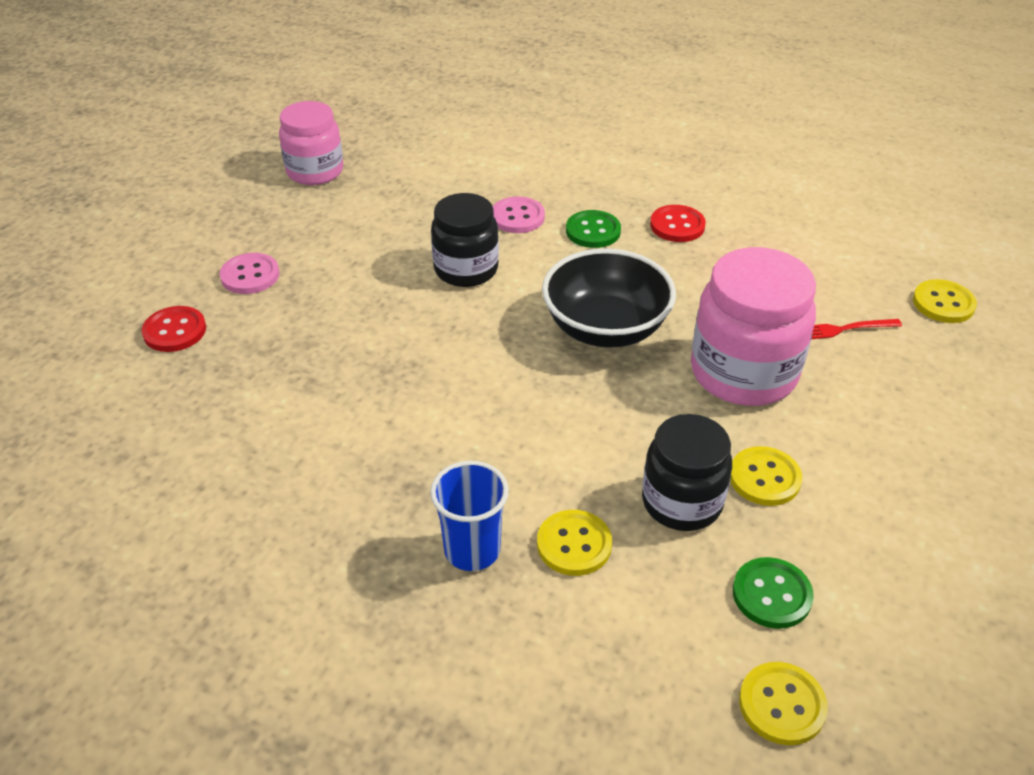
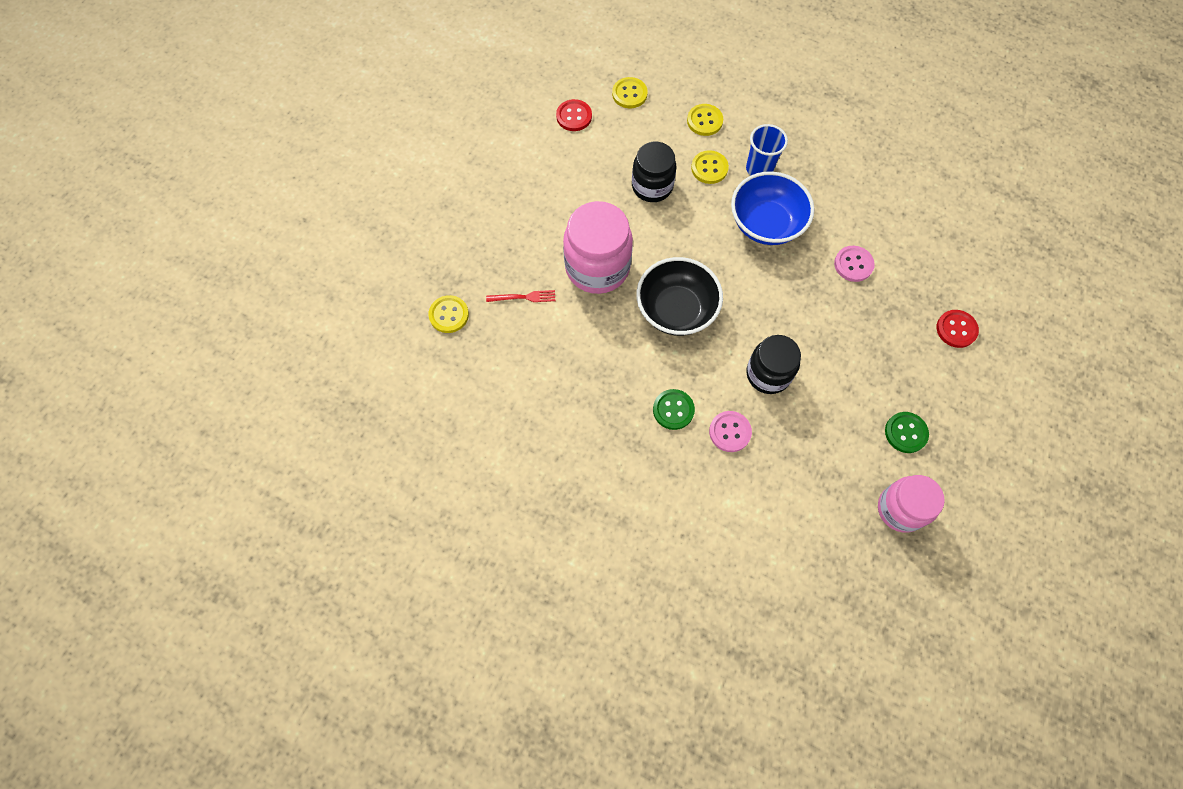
camera: 175 degrees left, 25 degrees up
pink button [220,253,279,294] -> pink button moved to [834,246,875,282]
red button [650,205,706,242] -> red button moved to [556,99,592,131]
yellow button [730,446,802,506] -> yellow button moved to [687,104,723,136]
green button [733,557,814,629] -> green button moved to [885,412,929,453]
none -> blue bowl [731,171,814,245]

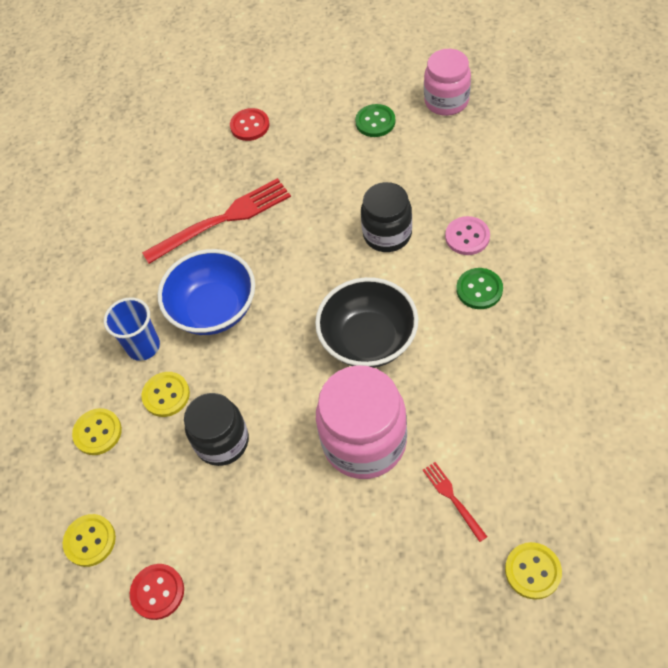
camera: 110 degrees left, 10 degrees down
pink button [834,246,875,282] -> red fork [142,178,291,264]

